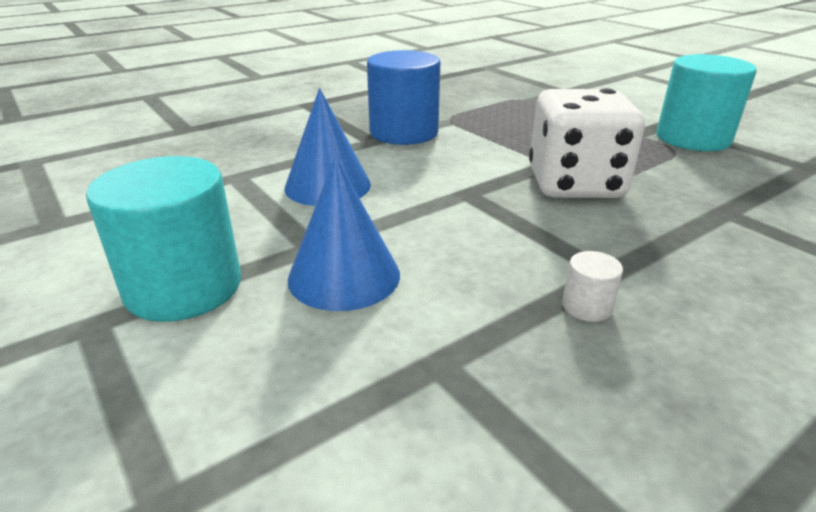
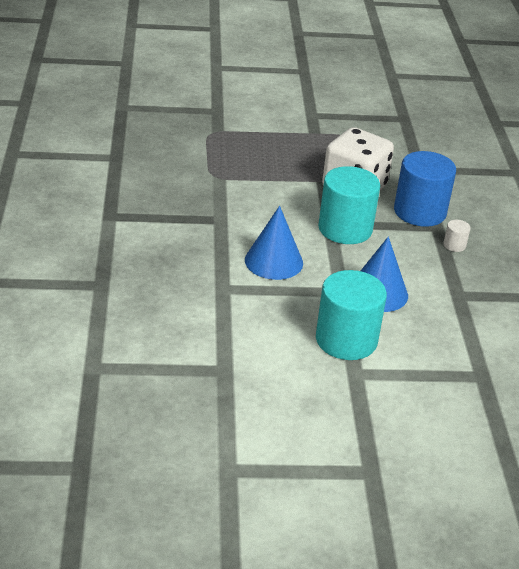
camera: 60 degrees left, 5 degrees up
blue cylinder [367,50,440,145] -> blue cylinder moved to [394,151,456,227]
turquoise cylinder [656,54,757,151] -> turquoise cylinder moved to [318,166,380,244]

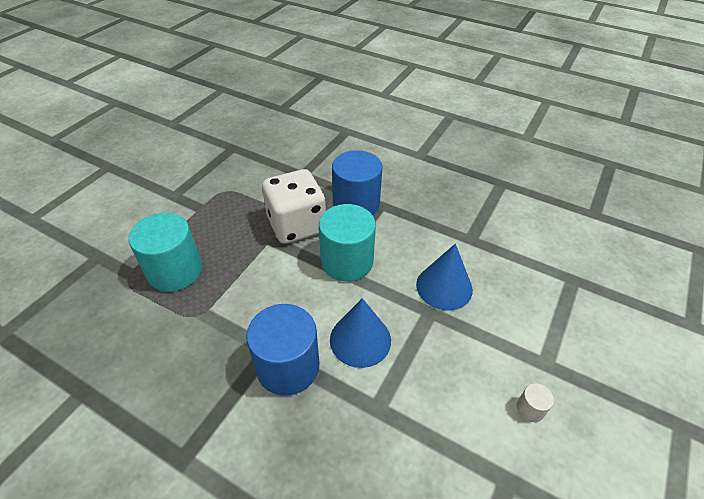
camera: 55 degrees left, 10 degrees up
turquoise cylinder [316,270,387,360] -> turquoise cylinder moved to [129,213,202,292]
white cylinder [443,220,471,252] -> white cylinder moved to [517,383,554,422]
none -> blue cylinder [246,304,319,396]

